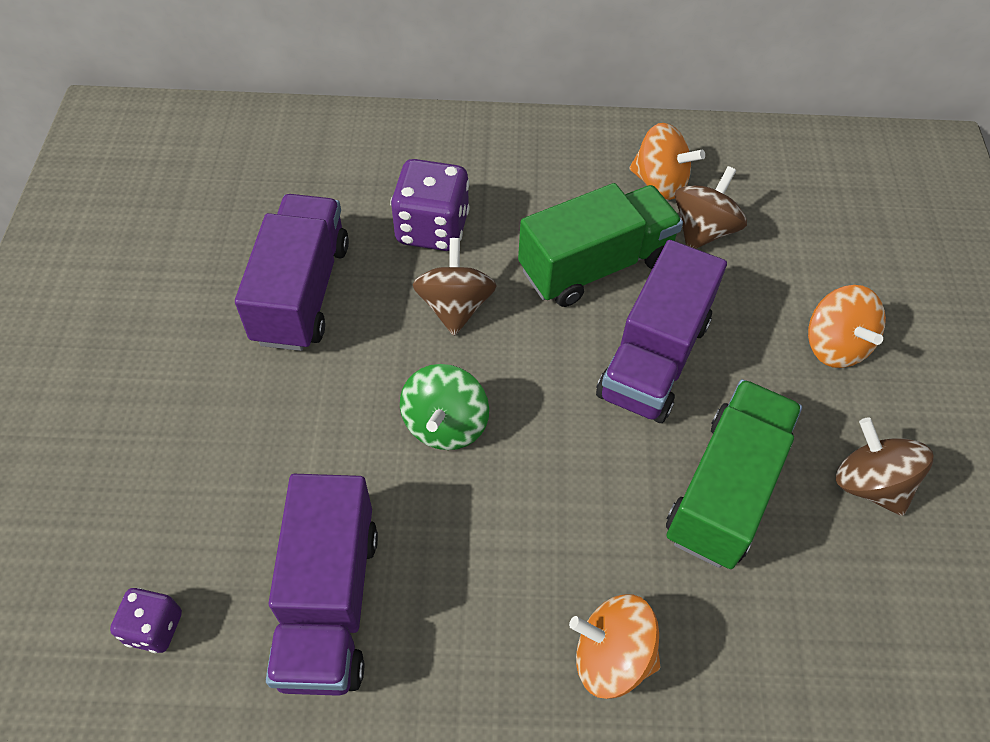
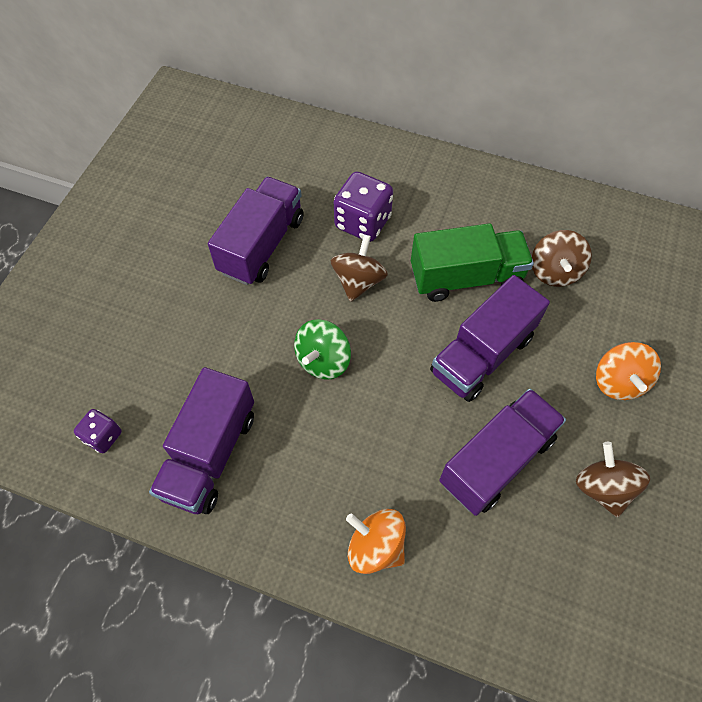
camera: 20 degrees right, 5 degrees up
orange spinning top [629,123,705,200] -> none
green truck [666,379,802,569] -> purple truck [439,388,566,516]
brown spinning top [675,166,747,249] -> brown spinning top turned 135 degrees clockwise [532,230,592,287]

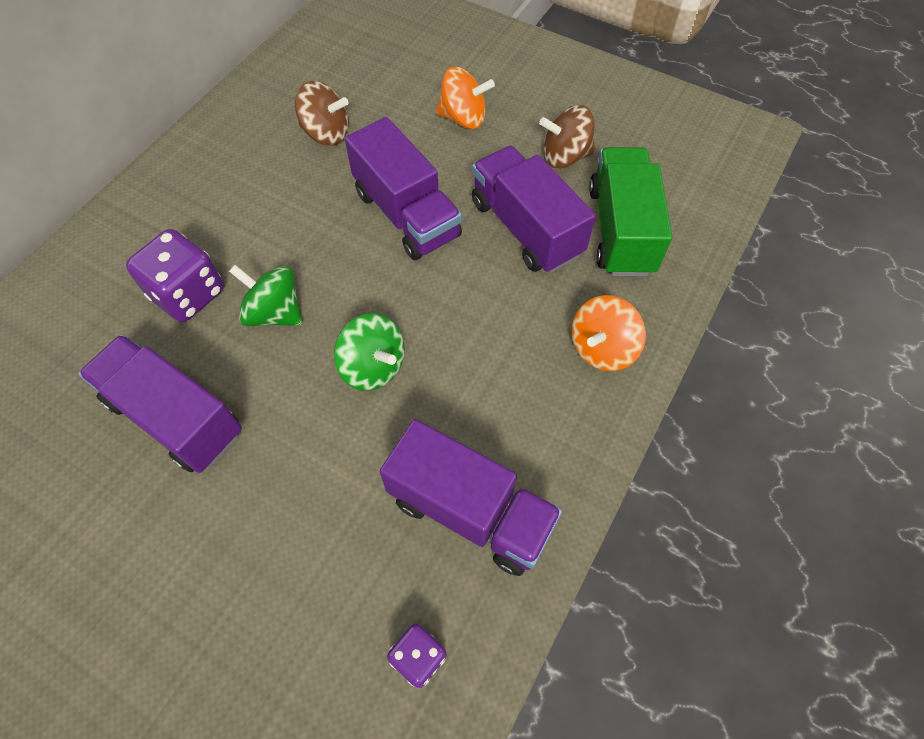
camera: 80 degrees left, 0 degrees up
brown spinning top [331,234,388,302] -> green spinning top [229,265,302,326]
green truck [411,223,534,302] -> green truck moved to [589,147,672,276]

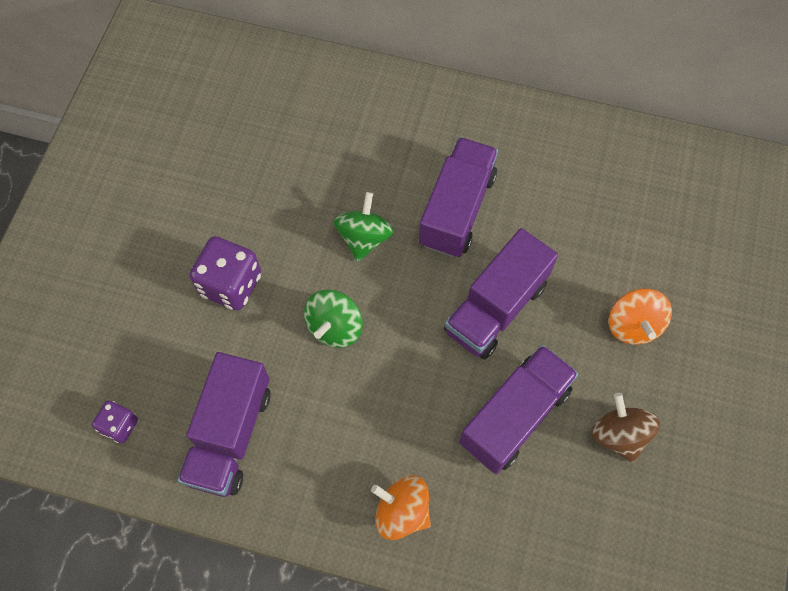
camera: 75 degrees right, 5 degrees up
purple truck [78,334,242,473] -> purple truck moved to [419,137,498,258]
purple dice [126,229,224,322] -> purple dice moved to [190,236,261,310]
brown spinning top [295,81,349,146] -> none
green truck [589,147,672,276] -> none

